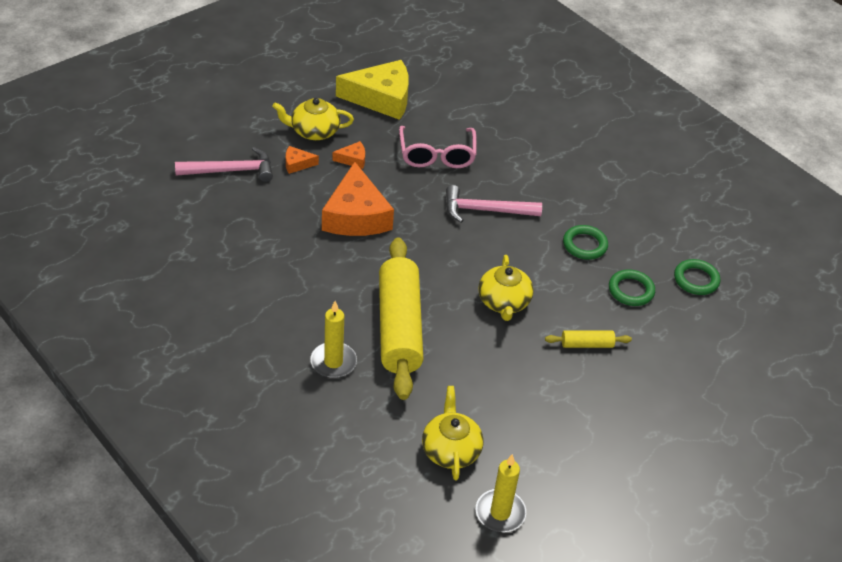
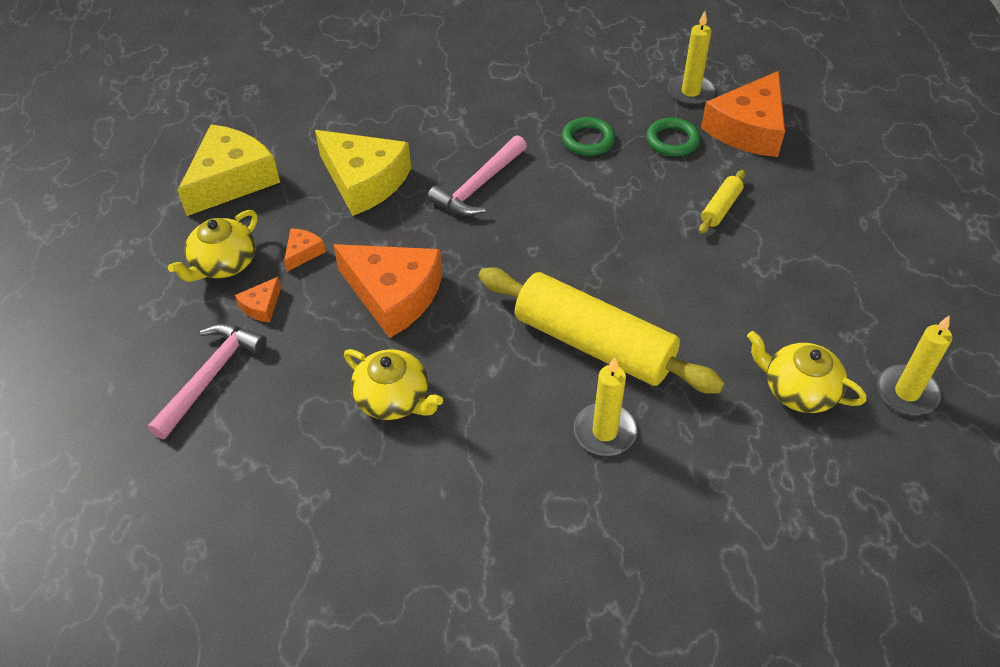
camera: 50 degrees left, 5 degrees up
pink glasses [399,126,477,168] -> yellow cheese [315,130,411,216]
yellow teapot [478,255,534,321] -> yellow teapot moved to [344,349,443,420]
green ring [674,259,720,295] -> yellow candle [668,11,715,105]
none -> orange cheese [701,71,785,157]

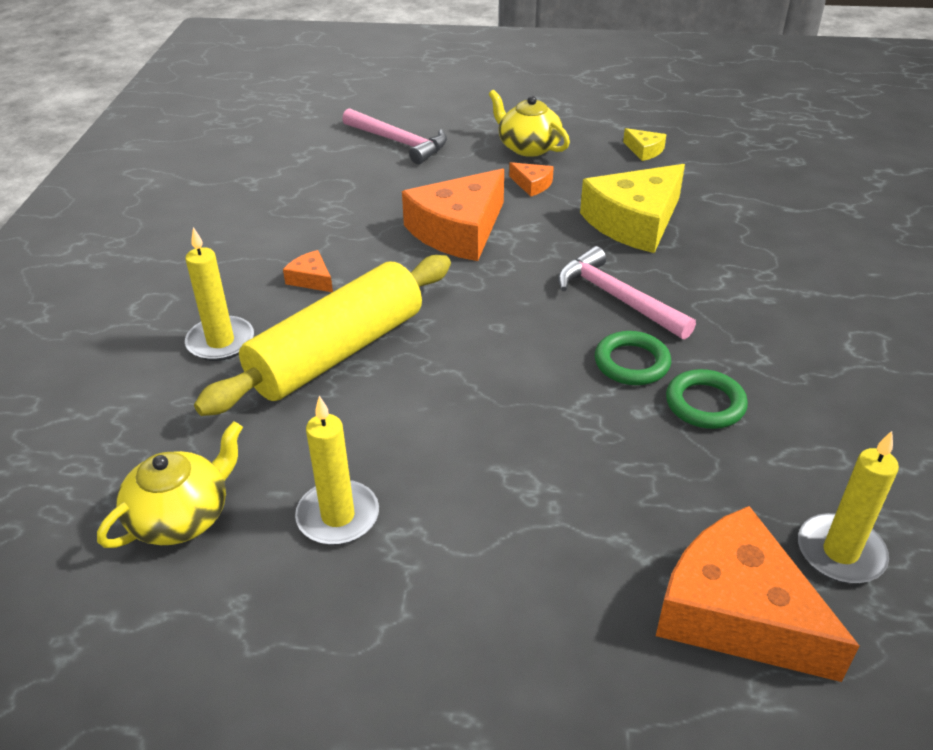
camera: 100 degrees right, 10 degrees down
yellow cheese [177,125,280,216] -> yellow cheese [623,128,667,161], size x0.43
orange cheese [235,277,281,323] -> orange cheese moved to [283,250,333,292]
yellow teapot [344,349,443,420] -> none
green ring [646,118,700,157] -> green ring moved to [595,331,671,385]
yellow rolling pin [699,170,745,234] -> none
yellow candle [877,315,952,415] -> yellow candle moved to [295,396,379,545]

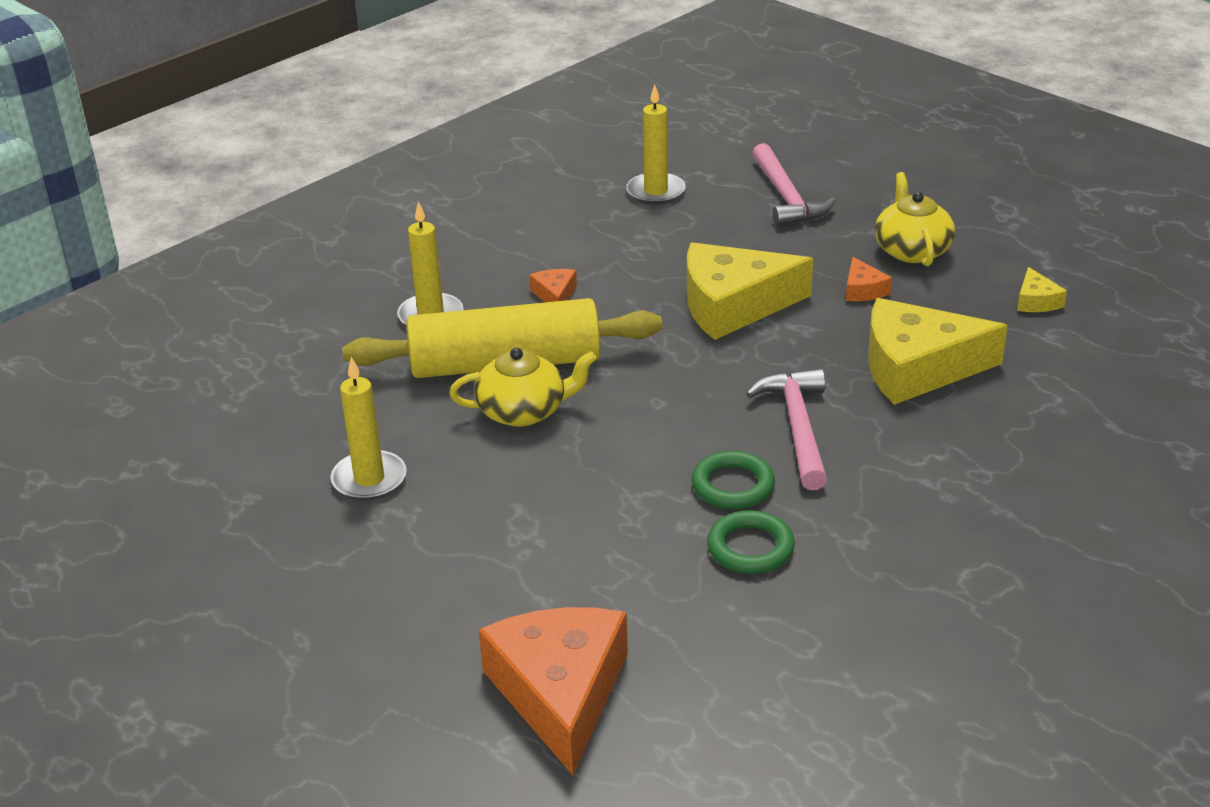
camera: 40 degrees right, 5 degrees down
yellow teapot [97,421,243,548] -> yellow teapot moved to [449,347,597,427]
orange cheese [402,169,504,261] -> yellow cheese [687,242,813,340]
yellow candle [798,431,899,584] -> yellow candle moved to [626,84,686,205]

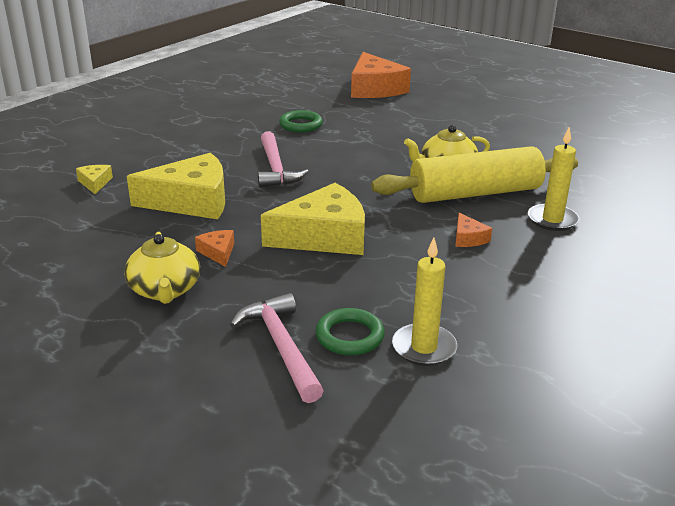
camera: 170 degrees right, 5 degrees down
yellow candle [331,357,407,500] -> none
green ring [692,451,775,509] -> green ring moved to [315,308,385,356]
yellow cheese [1017,267,1067,312] -> yellow cheese moved to [76,165,113,194]

